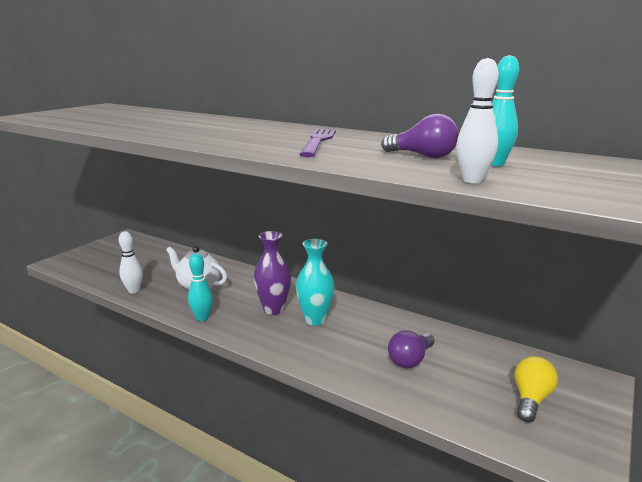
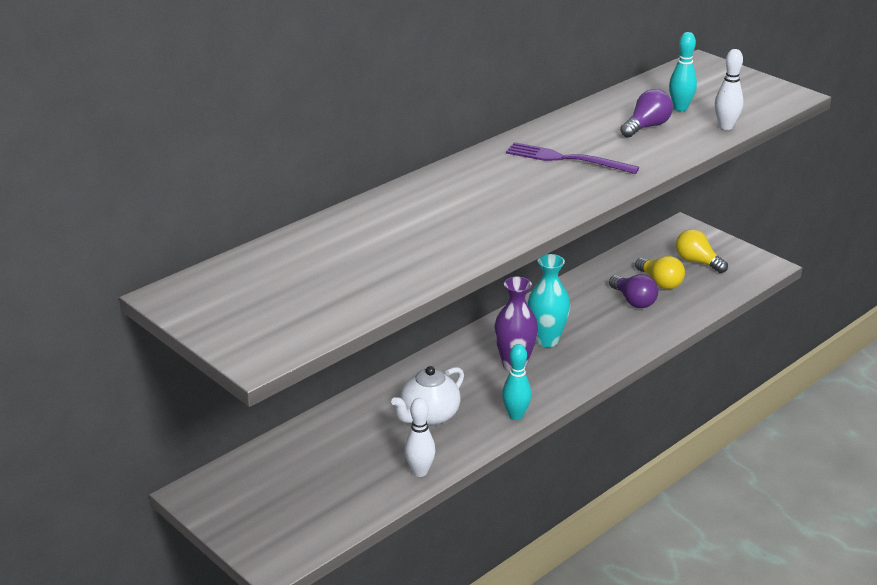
camera: 75 degrees left, 10 degrees up
none -> yellow light bulb [635,256,685,289]

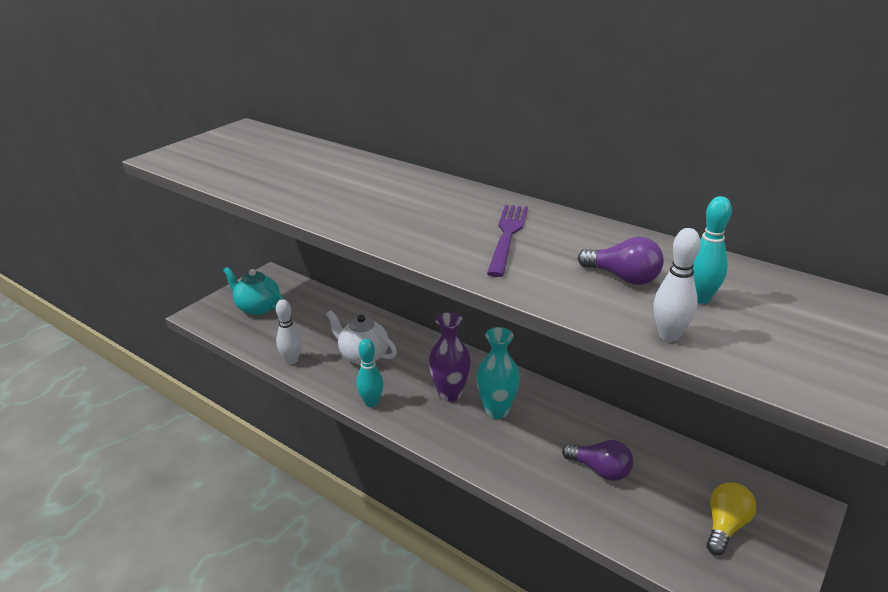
camera: 80 degrees right, 0 degrees up
purple light bulb [609,274,658,308] -> purple light bulb turned 105 degrees counterclockwise [562,440,633,481]
yellow light bulb [635,256,685,289] -> none
none -> turquoise teapot [223,267,284,315]

